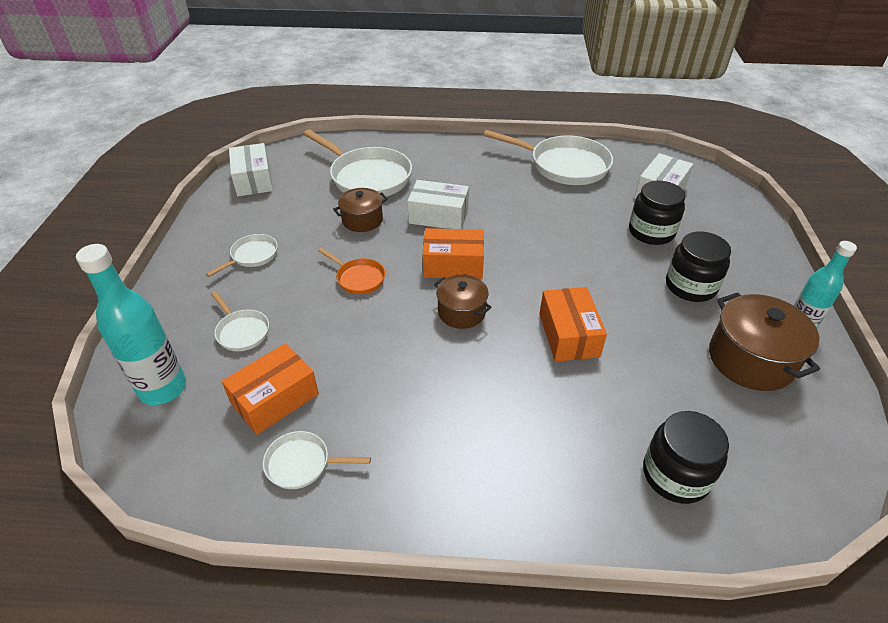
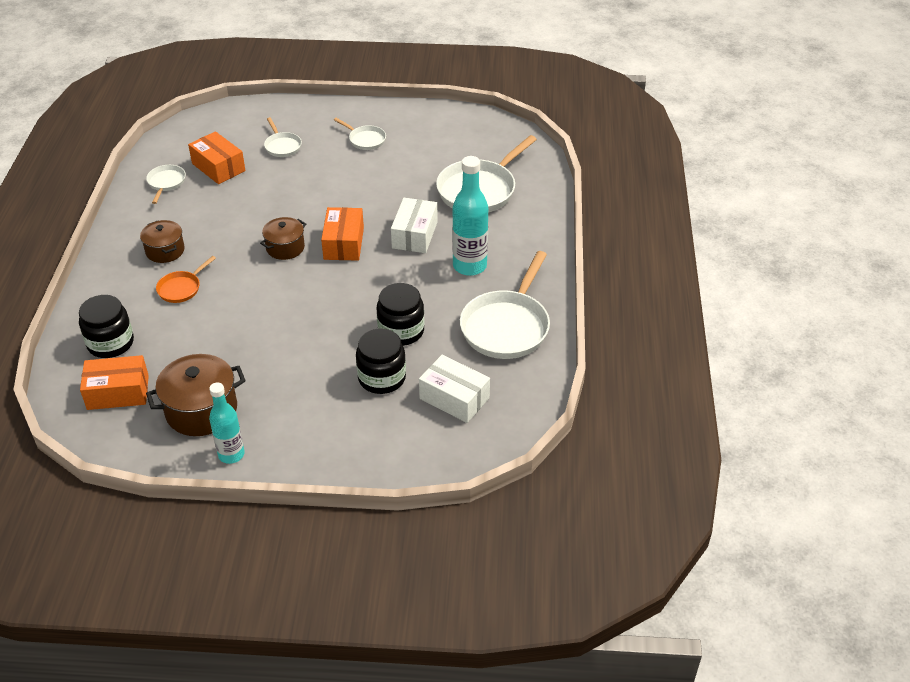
camera: 90 degrees right, 0 degrees up
turquoise bottle [76,244,186,405] -> turquoise bottle moved to [452,156,488,276]
white pan [211,291,269,351] -> white pan turned 75 degrees counterclockwise [264,117,302,157]
white box [229,143,273,196] -> none
orange pan [318,248,385,294] -> orange pan moved to [156,256,216,303]
brown pot [333,188,388,232] -> brown pot moved to [140,220,185,263]
orange box [539,287,607,362] -> orange box moved to [80,355,149,410]
black jar [666,231,731,302] -> black jar moved to [377,283,424,346]

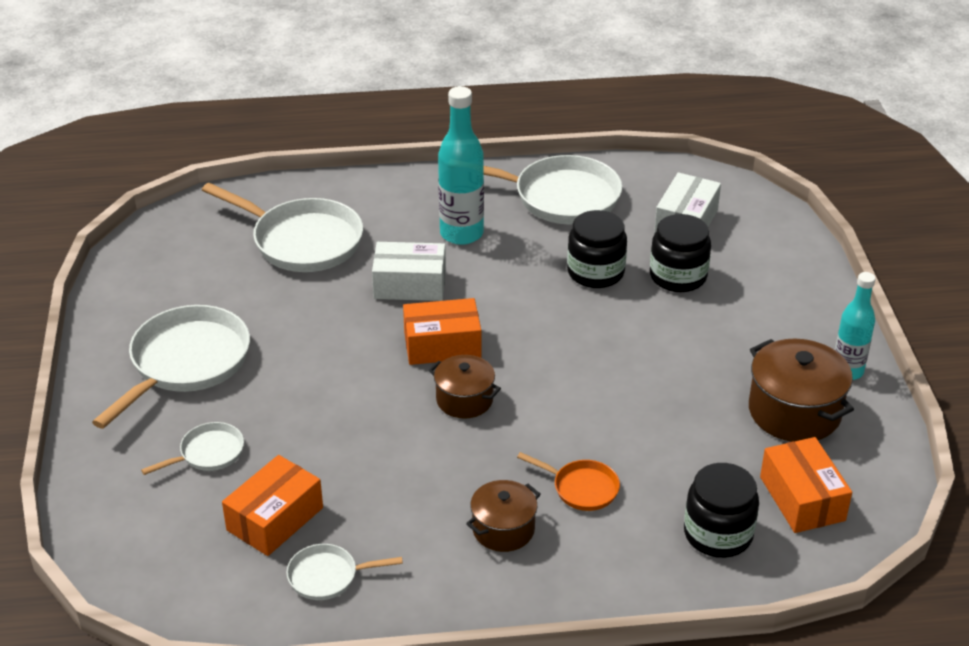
camera: 100 degrees left, 5 degrees down
white pan [334,118,386,150] -> white pan [92,305,250,429], size x2.01

